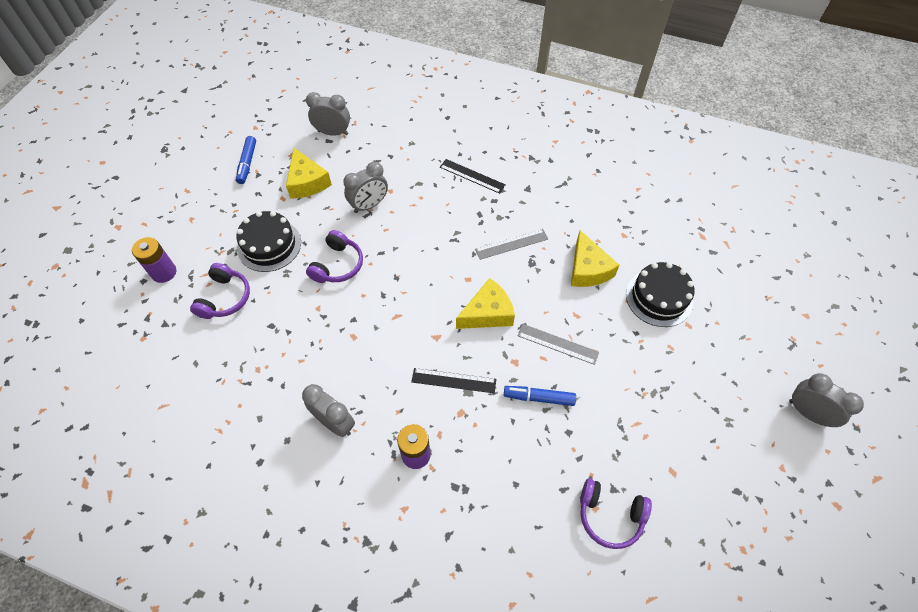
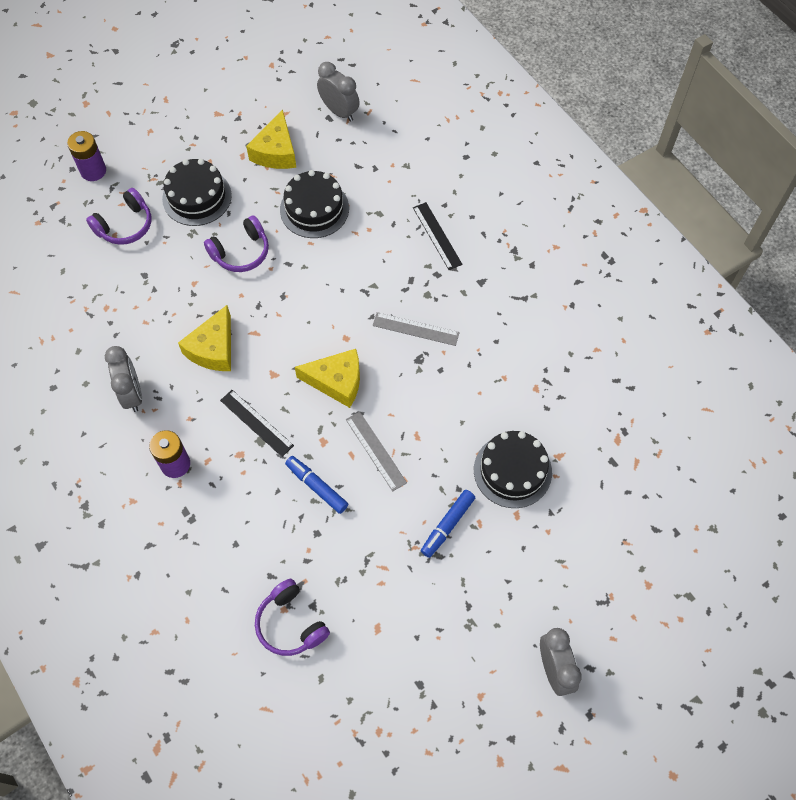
camera: 35 degrees right, 5 degrees up
blue marker [236,136,256,184] -> blue marker moved to [421,490,475,558]
grey clock [343,162,388,213] -> black cake [280,170,349,238]
yellow cheese [571,230,619,287] -> yellow cheese moved to [178,305,231,371]

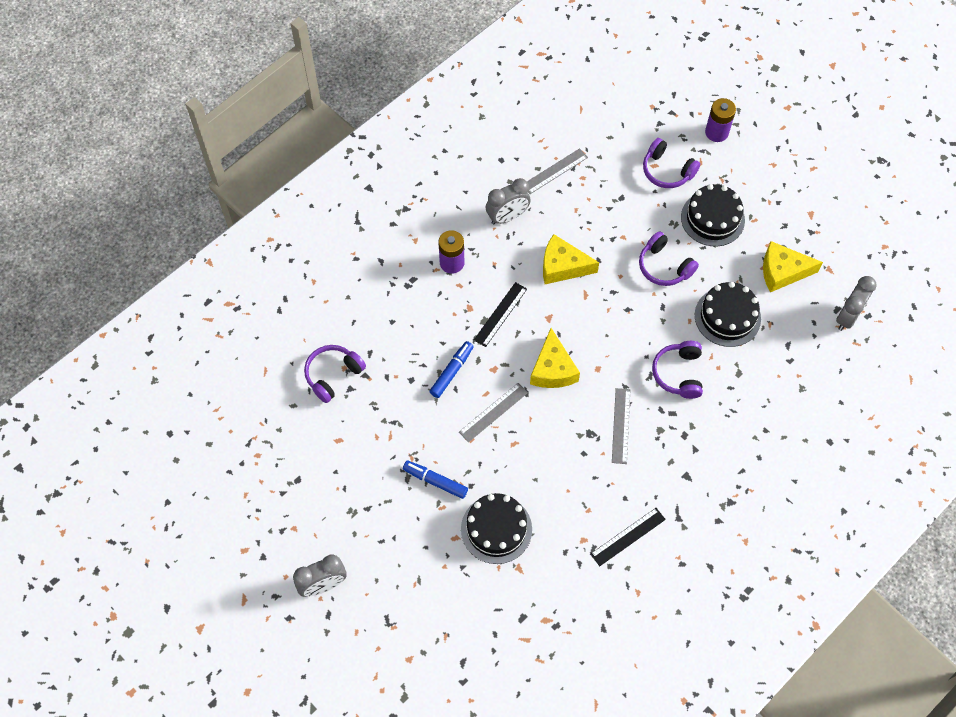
camera: 80 degrees right, 0 degrees up
black ruler [413,202,463,270] -> black ruler moved to [590,508,666,566]
none -> grey ruler [527,148,588,194]
none -> purple headphones [652,341,703,399]

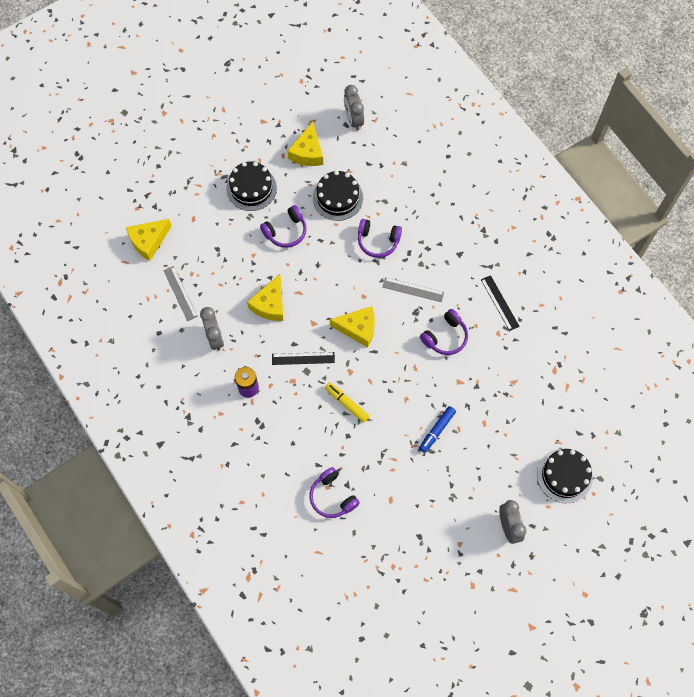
camera: 80 degrees left, 5 degrees up
blue marker [429,341,474,398] -> yellow marker [325,382,369,423]
grey ruler [459,383,528,442] -> none
black cake [461,493,532,564] -> black cake moved to [537,449,593,503]
black ruler [474,282,527,347] -> black ruler turned 45 degrees counterclockwise [272,352,335,365]
purple headphones [643,138,700,188] -> purple headphones moved to [420,309,468,355]
purple battery [705,98,736,142] -> none
grey clock [836,276,877,331] -> grey clock turned 150 degrees counterclockwise [344,85,364,131]
none -> yellow cheese [126,219,171,261]

